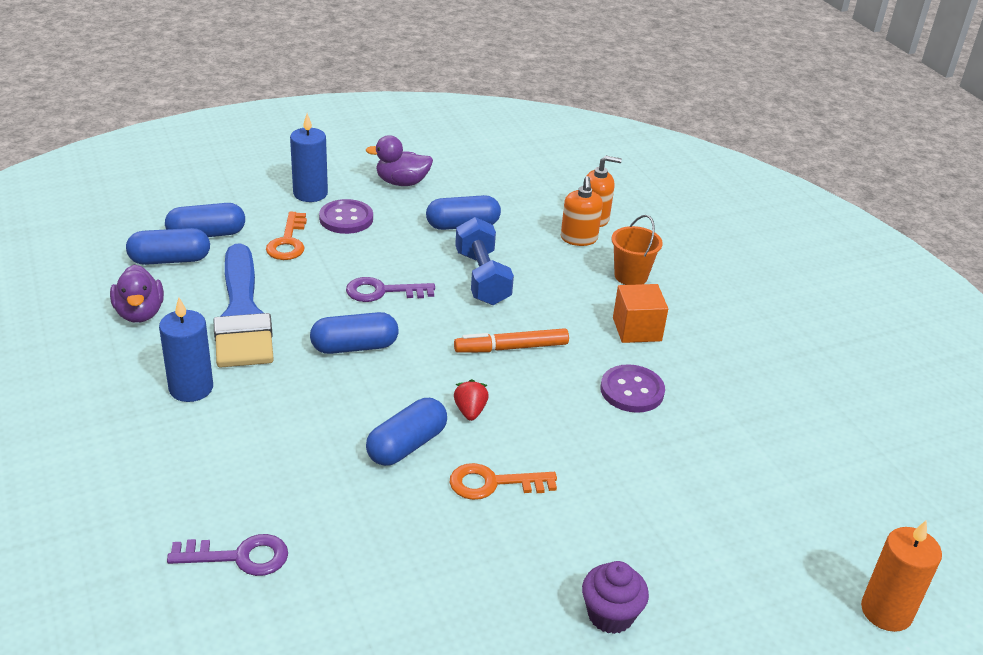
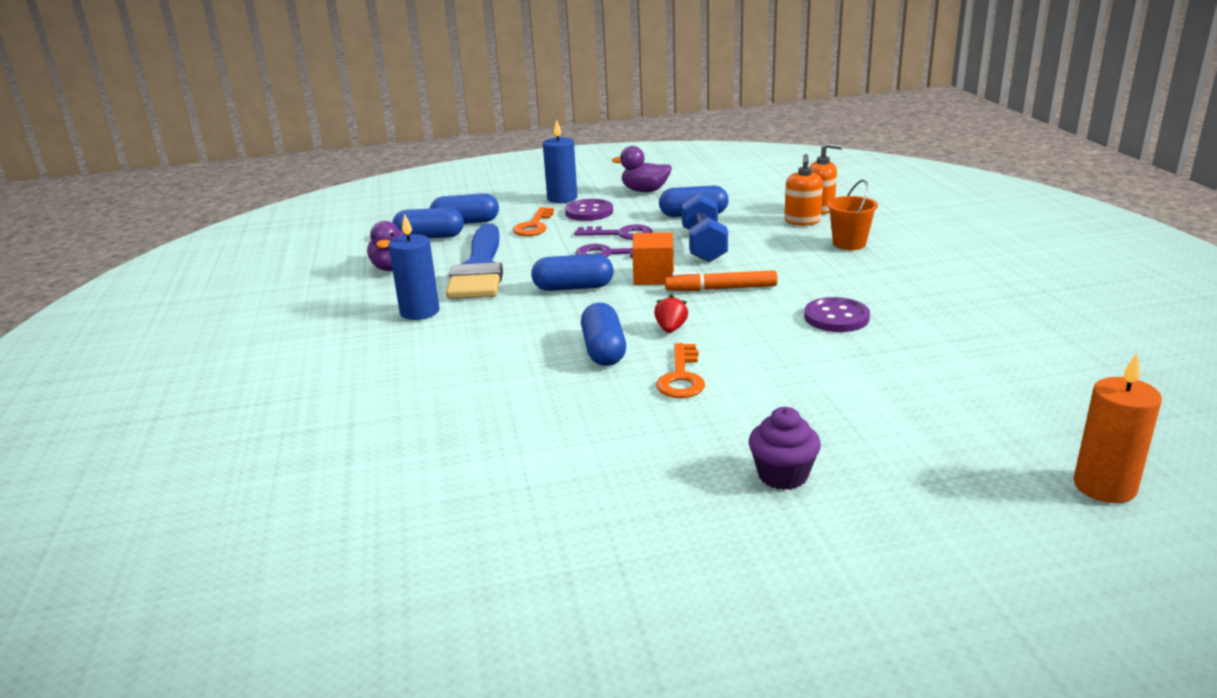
camera: 15 degrees right, 10 degrees down
purple key [167,534,288,576] -> purple key moved to [574,224,653,240]
blue capsule [366,398,447,466] -> blue capsule turned 60 degrees counterclockwise [581,303,626,366]
orange key [449,463,557,500] -> orange key turned 90 degrees counterclockwise [656,343,705,398]
orange cube [613,284,668,343] -> orange cube moved to [632,232,674,285]

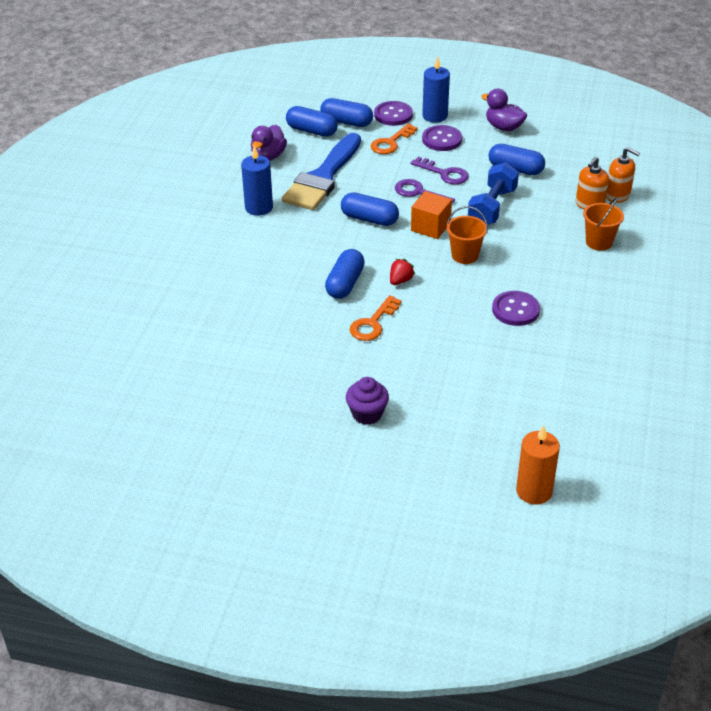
camera: 25 degrees right, 15 degrees up
orange marker [665,270,778,291] -> orange bucket [447,206,488,264]
none -> purple button [374,101,413,126]

